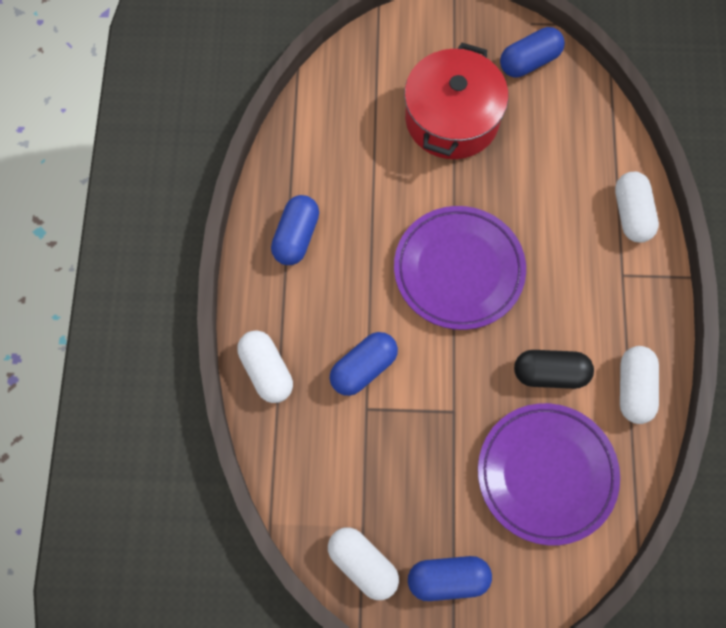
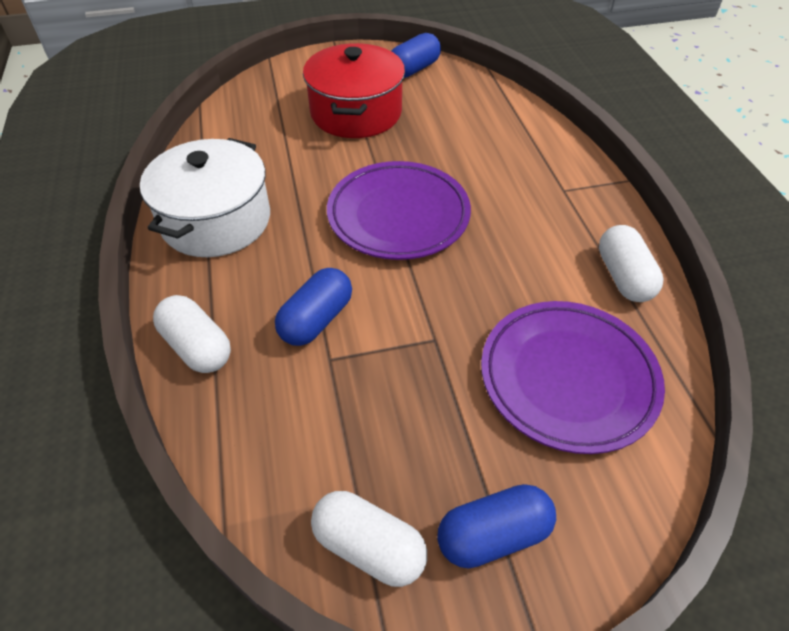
camera: 15 degrees left, 20 degrees down
blue capsule [271,195,319,265] -> white pot [140,138,270,257]
black capsule [514,350,594,389] -> none
white capsule [615,172,659,243] -> none

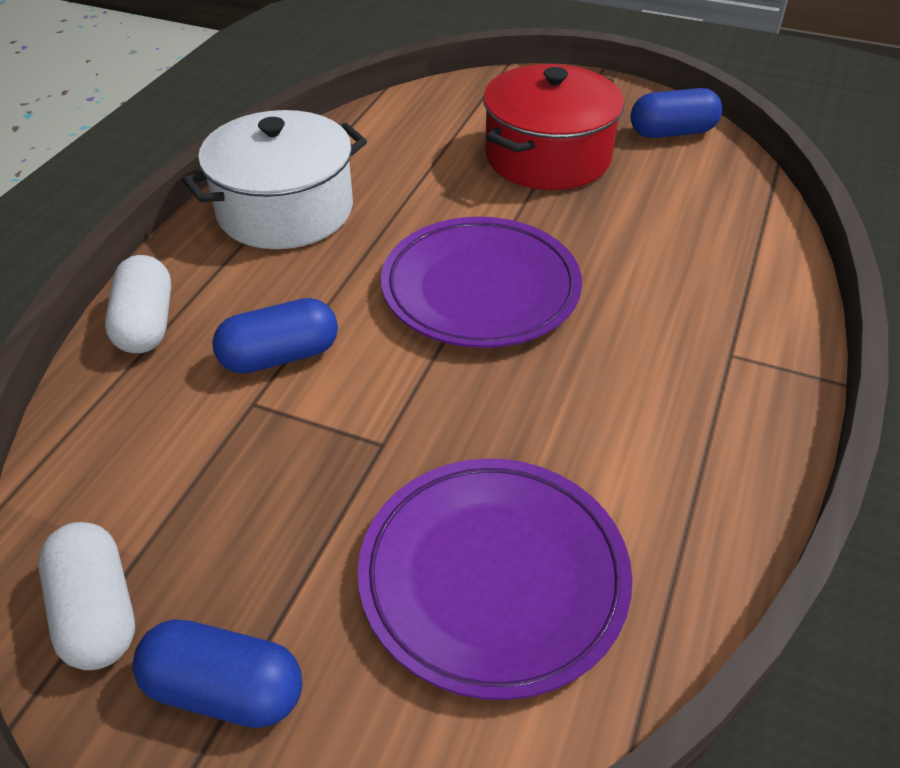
camera: 35 degrees right, 5 degrees down
white capsule [599,225,663,302] -> none

